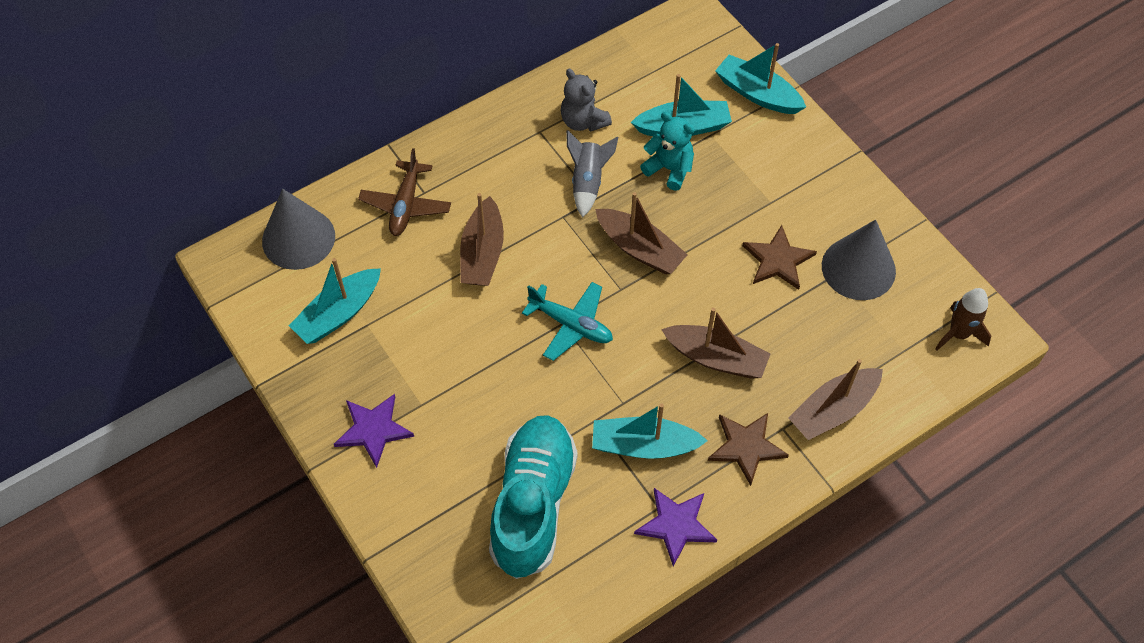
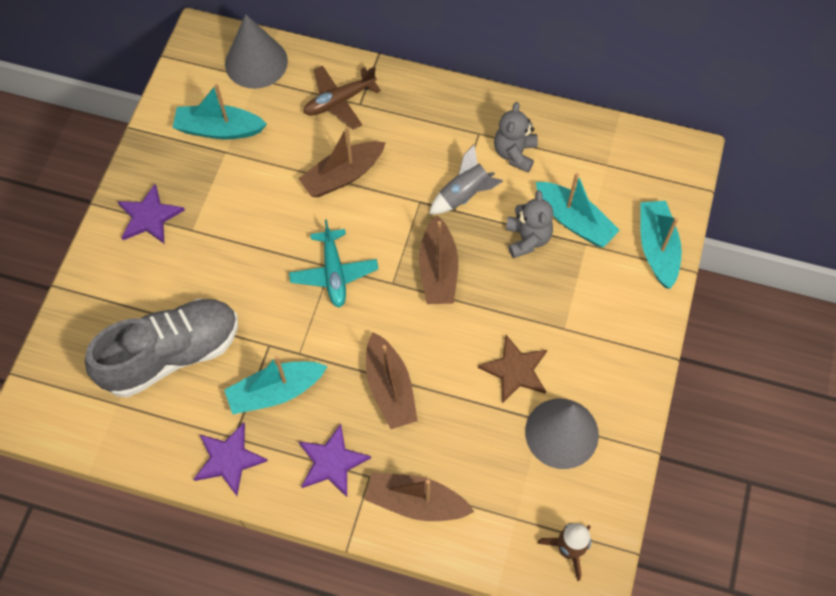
camera: 50 degrees right, 5 degrees up
turquoise shoe [489,415,578,579] -> grey shoe [85,299,238,397]
turquoise boat [592,403,708,459] -> turquoise boat turned 75 degrees counterclockwise [224,355,328,414]
turquoise teddy bear [640,112,695,191] -> grey teddy bear [506,190,553,258]
brown star [708,413,789,486] -> purple star [298,424,371,497]

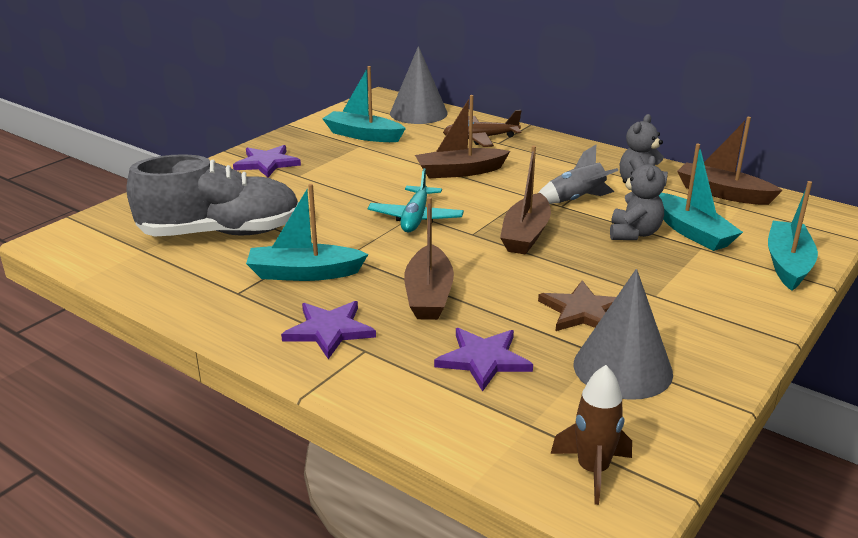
camera: 20 degrees right, 35 degrees down
purple star [194,423,268,496] -> purple star moved to [434,328,533,392]
brown boat [364,472,474,521] -> brown boat moved to [677,117,783,205]

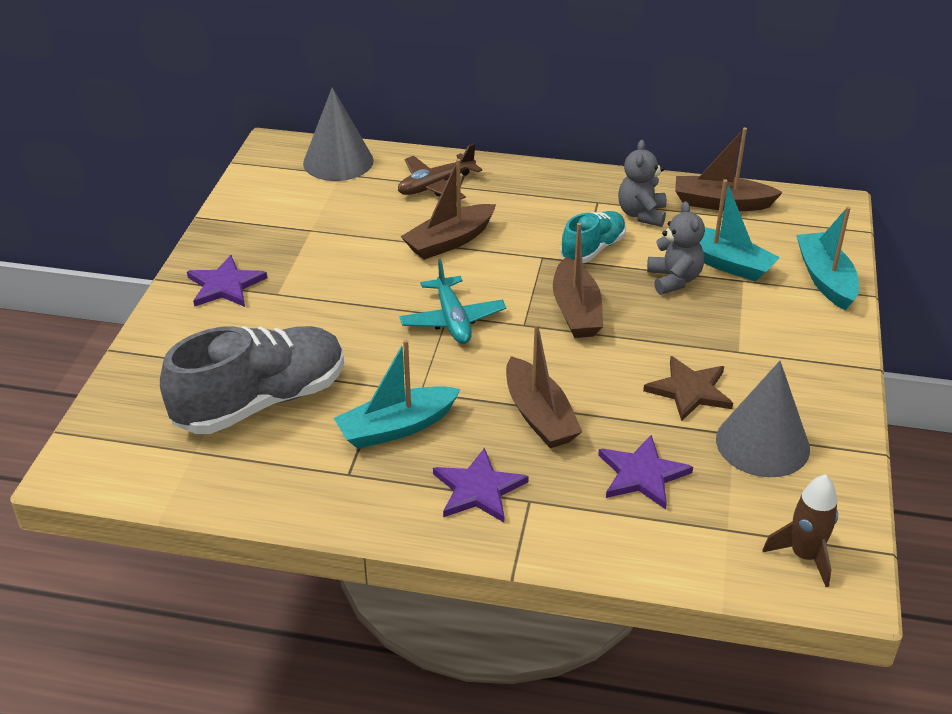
camera: 25 degrees left, 10 degrees up
turquoise boat [322,66,406,142] -> none
grey rocket [538,145,619,204] -> turquoise shoe [561,211,626,263]

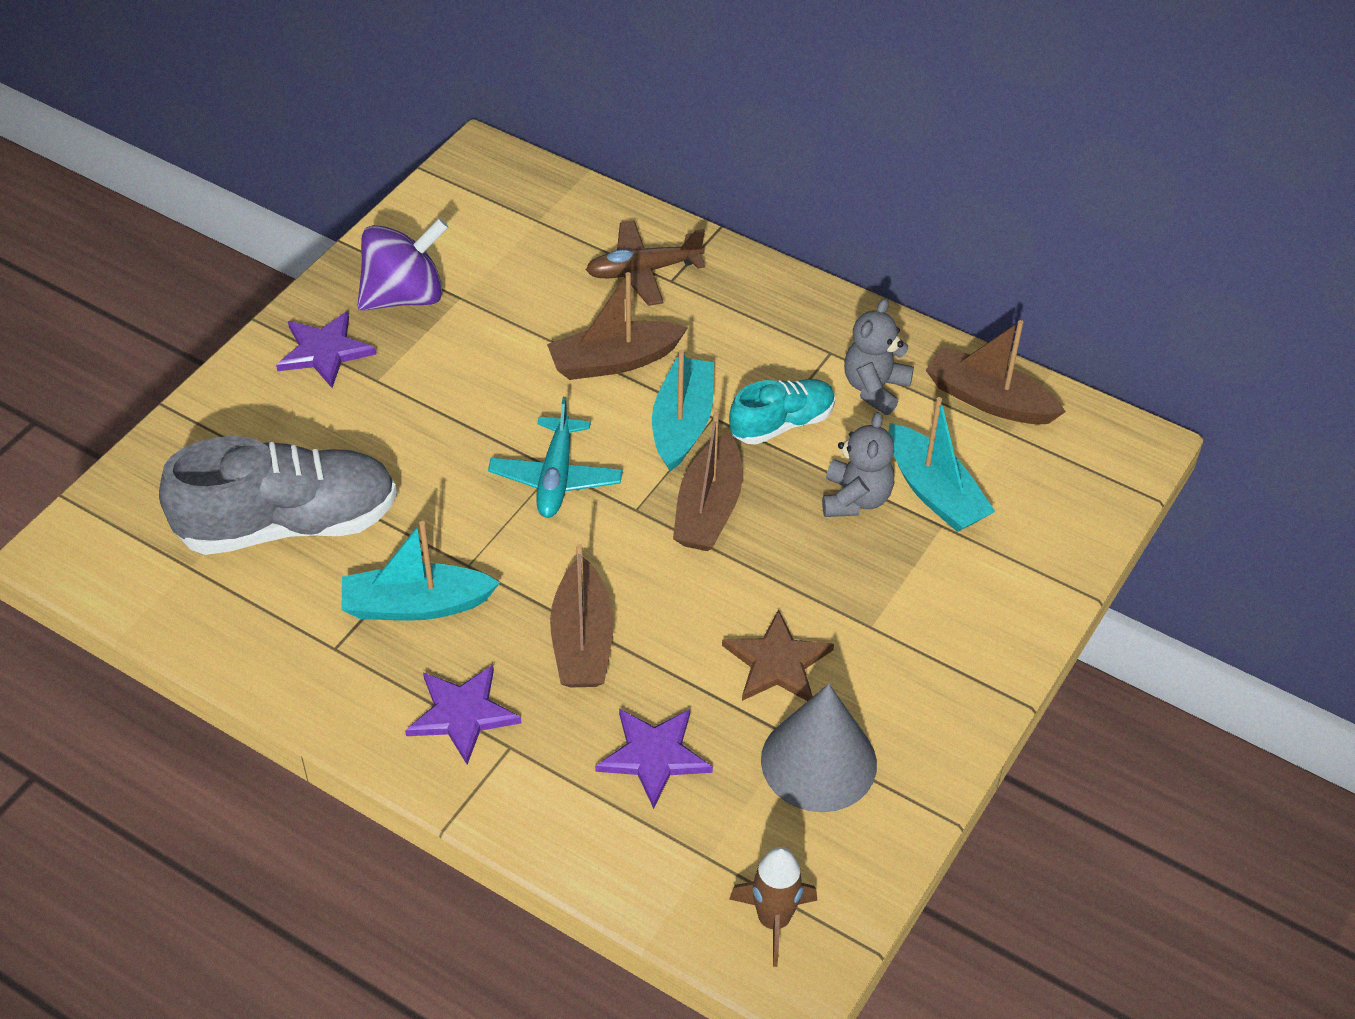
camera: 20 degrees right, 10 degrees up
grey cone [303,87,374,181] -> none
turquoise boat [796,206,859,310] -> turquoise boat moved to [652,349,714,471]
none -> purple spinning top [357,218,448,311]

